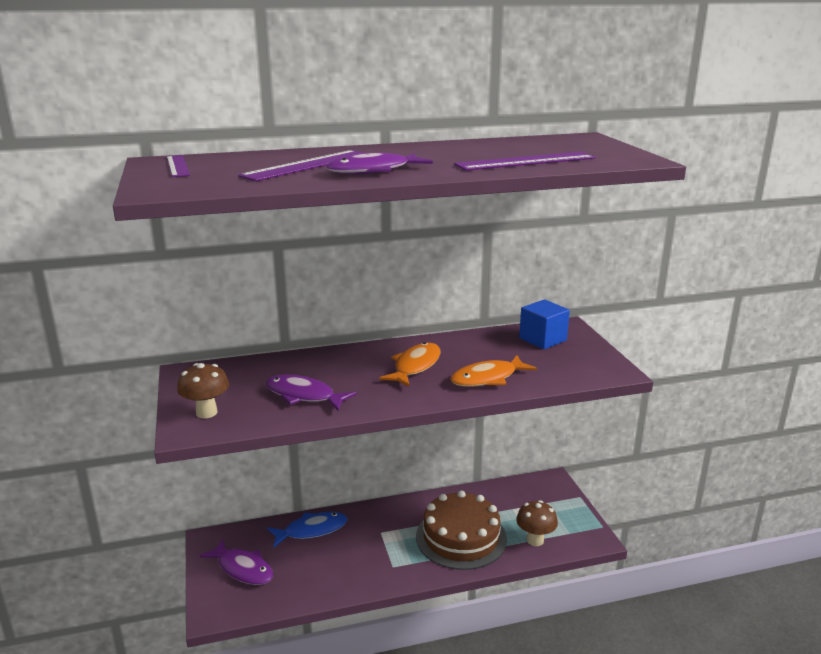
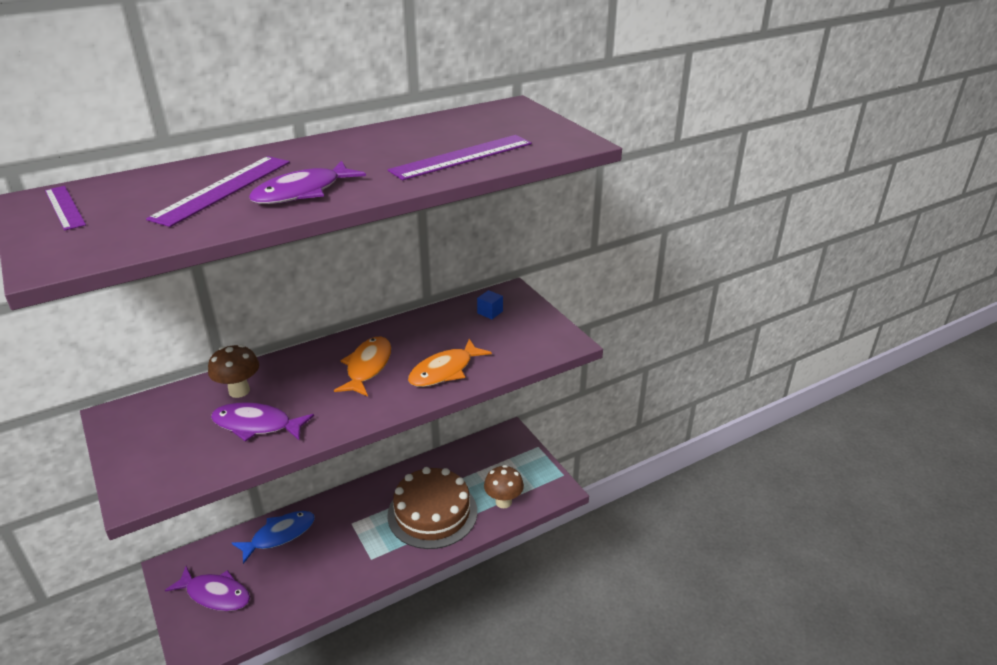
camera: 15 degrees left, 10 degrees up
brown mushroom [177,363,229,418] -> brown mushroom moved to [208,344,259,398]
blue cube [519,299,570,350] -> blue cube [477,290,503,319], size x0.54

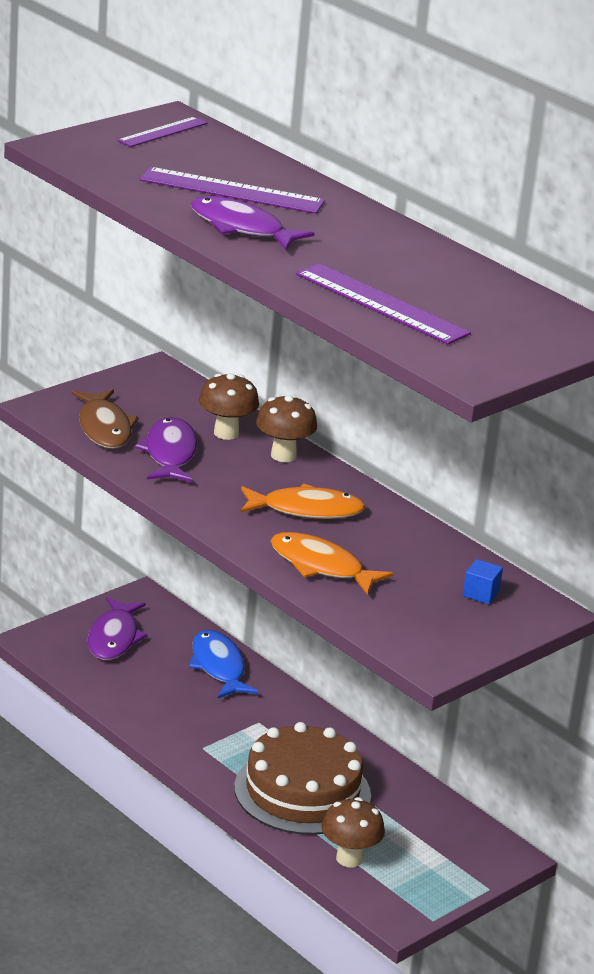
camera: 75 degrees right, 5 degrees down
blue fish [232,511,315,564] -> blue fish turned 150 degrees counterclockwise [189,630,258,698]
none -> brown fish [71,389,139,449]
none -> brown mushroom [256,395,317,462]

